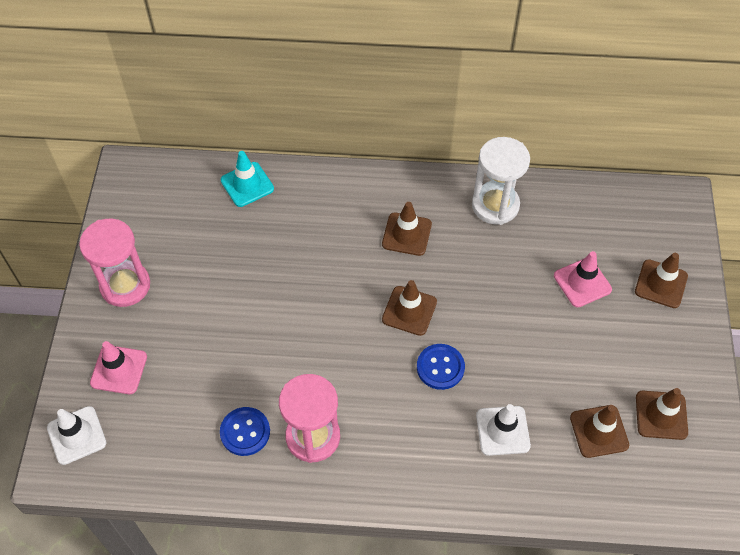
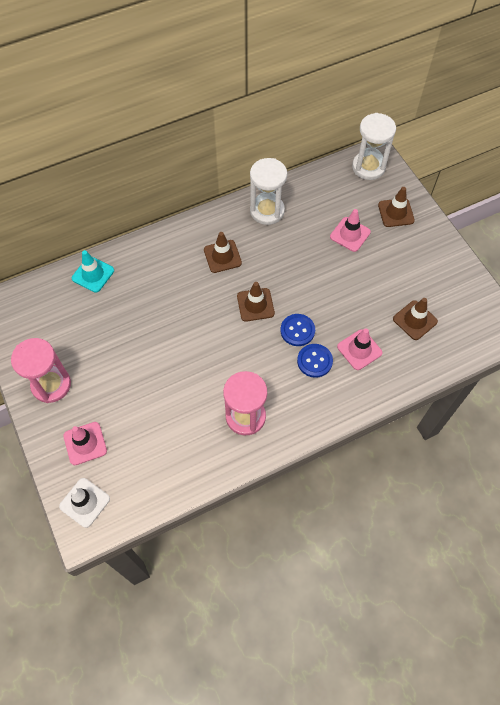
camera: 30 degrees left, 5 degrees up
blue button [220,407,270,456] -> blue button moved to [297,344,333,378]
white traffic cone [476,404,531,456] -> pink traffic cone [337,328,383,370]
brown traffic cone [636,388,688,440] -> none
none -> white hourglass [352,113,396,180]

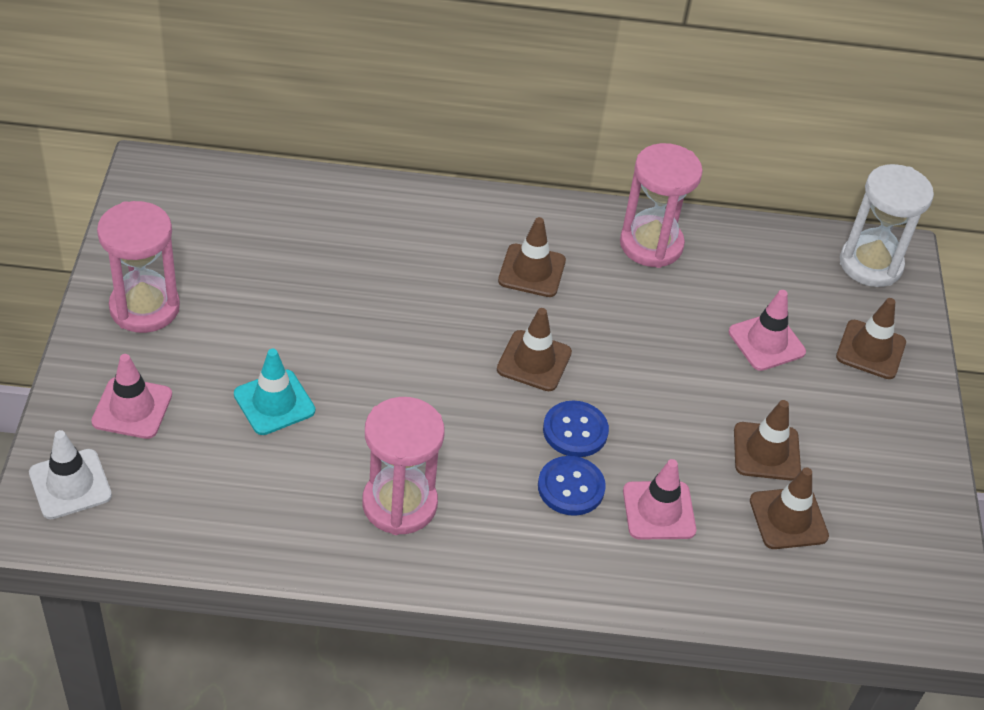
camera: 25 degrees right, 15 degrees down
turquoise traffic cone [72,250,114,293] -> turquoise traffic cone moved to [234,349,315,435]
white hourglass [250,158,287,225] -> pink hourglass [620,143,703,268]
none -> brown traffic cone [734,400,801,481]

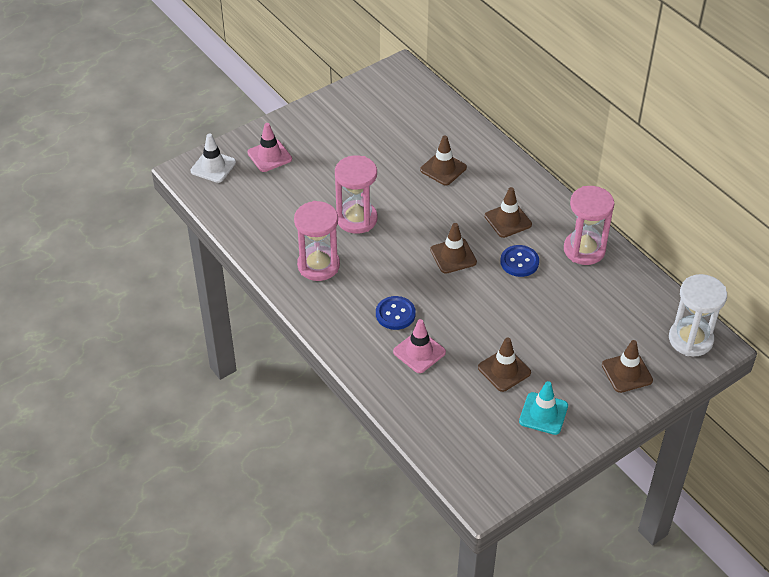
camera: 55 degrees right, 0 degrees up
pink hourglass [97,201,180,333] -> pink hourglass moved to [335,155,378,234]
turquoise traffic cone [234,349,315,435] -> turquoise traffic cone moved to [519,381,568,435]
blue button [543,401,609,457] -> blue button moved to [500,245,539,277]
pink traffic cone [729,290,806,371] -> none
brown traffic cone [750,467,829,549] -> brown traffic cone moved to [420,136,467,186]

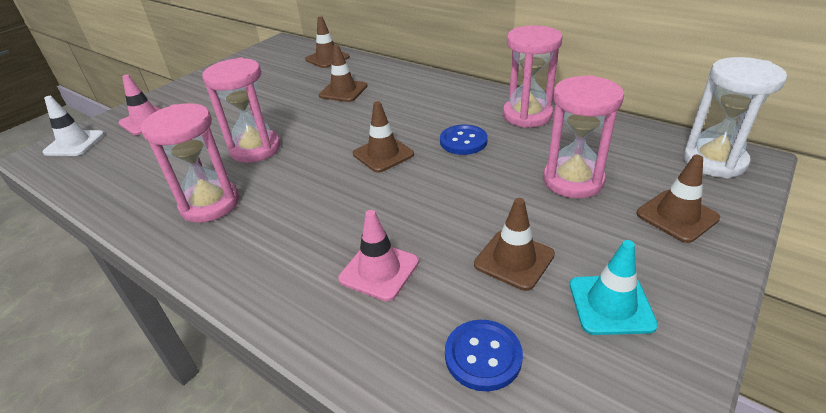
camera: 15 degrees left, 10 degrees down
blue button [376,296,416,330] -> blue button moved to [445,320,523,391]
brown traffic cone [485,187,532,238] -> brown traffic cone moved to [305,16,350,68]
none -> pink hourglass [543,75,624,198]

